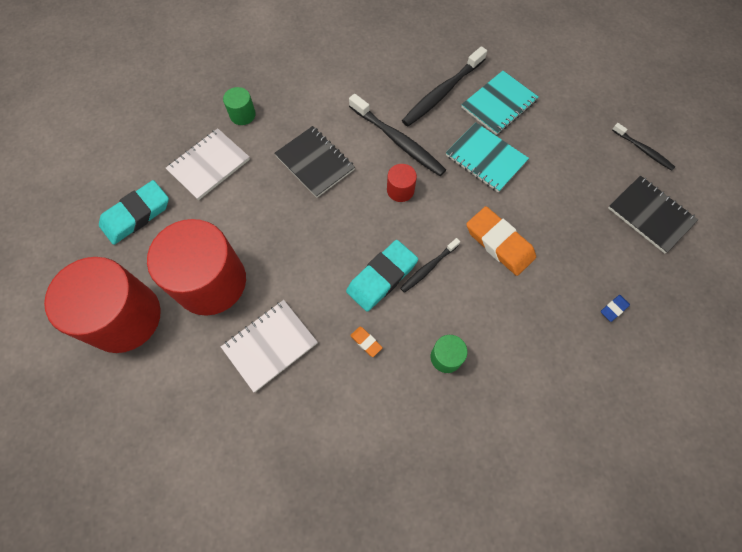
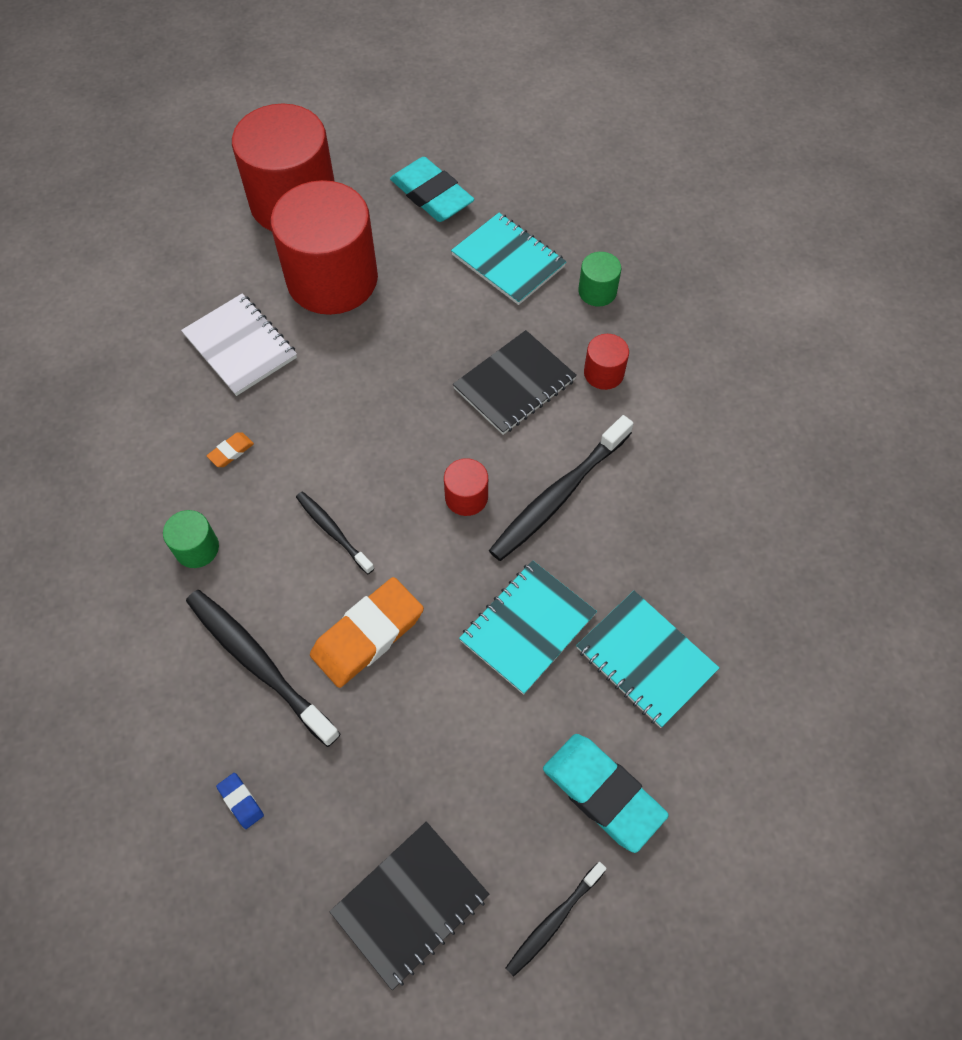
camera: 90 degrees right, 5 degrees down
white notebook [166,128,250,200] -> turquoise notebook [451,213,567,305]
turquoise eraser [346,240,418,312] -> turquoise eraser moved to [543,734,669,853]
black toothbrush [402,46,487,126] -> black toothbrush moved to [186,590,340,747]
none -> red cylinder [584,334,629,390]

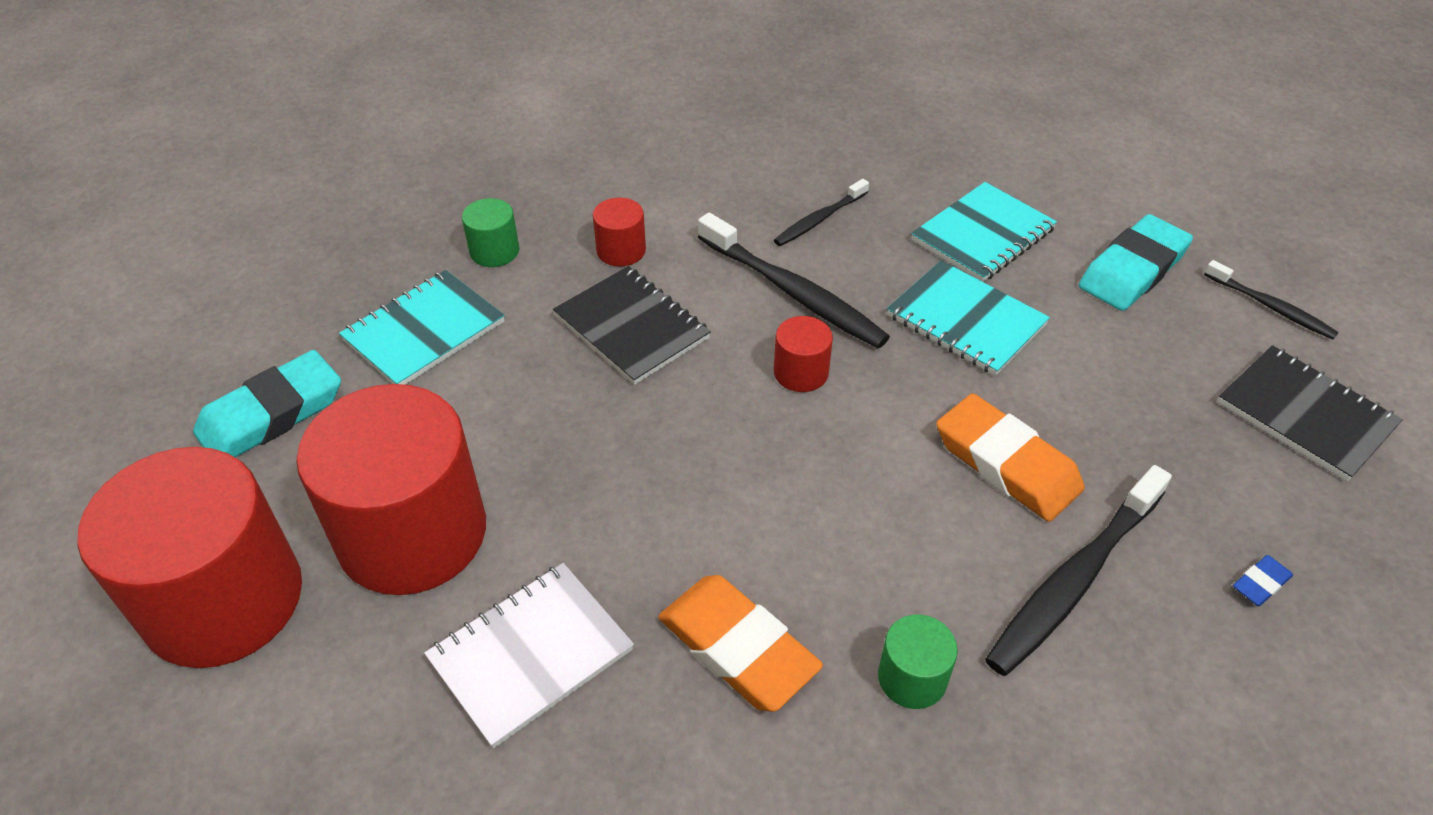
camera: 90 degrees left, 15 degrees down
orange eraser [207,432,254,467] -> orange eraser [658,575,823,712], size x2.33
black toothbrush [296,492,375,574] -> black toothbrush moved to [774,179,869,246]

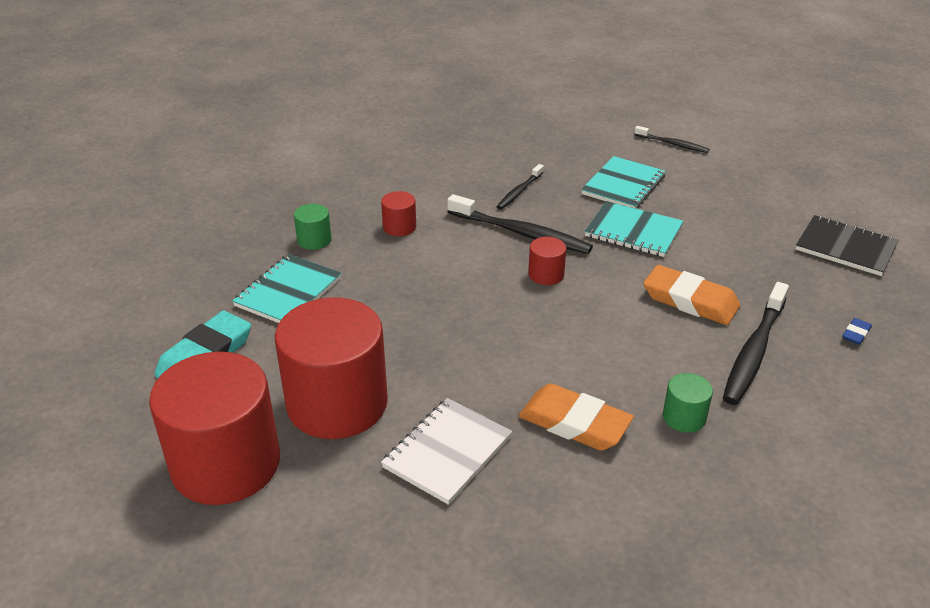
camera: 15 degrees left, 10 degrees down
black notebook [553,266,711,385] -> none
turquoise eraser [1079,214,1193,311] -> none
black toothbrush [1204,260,1339,340] -> black toothbrush moved to [634,126,709,153]

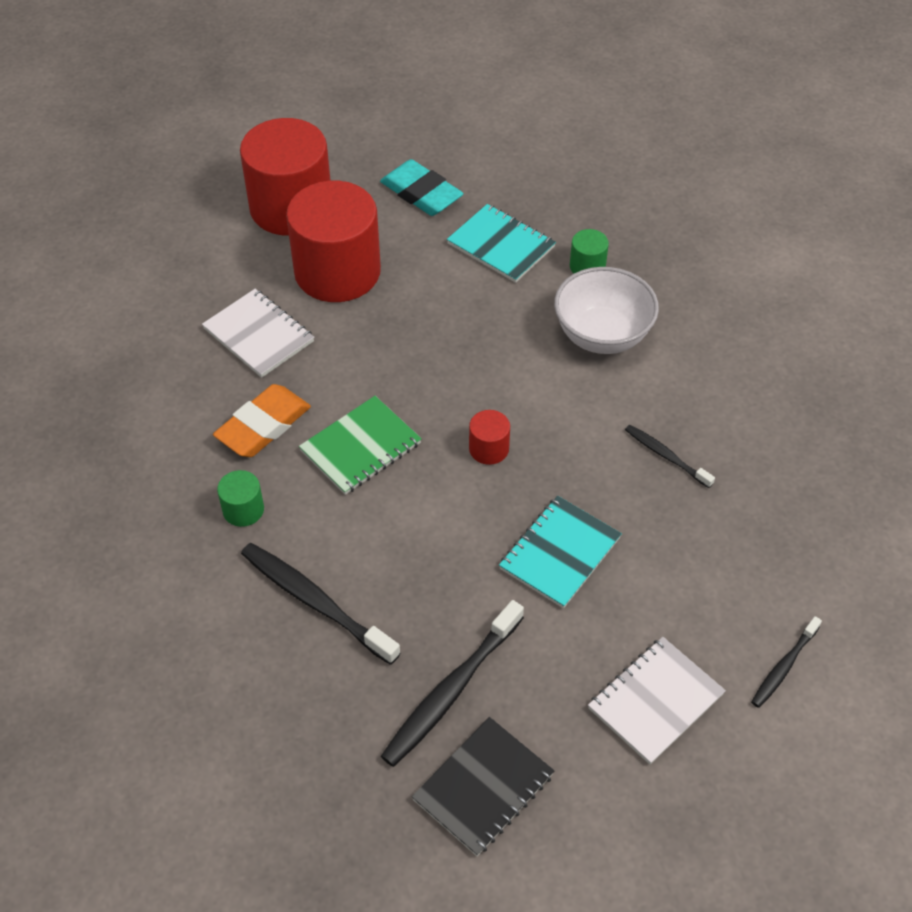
camera: 100 degrees right, 15 degrees up
red cylinder [381,191,416,236] -> white bowl [554,267,659,354]
black toothbrush [447,194,593,254] -> black toothbrush moved to [381,600,524,767]
turquoise notebook [581,156,666,208] -> none
orange eraser [643,265,740,325] -> none
blue eraser [842,318,872,345] -> none
none -> green notebook [299,396,422,495]
none -> white notebook [588,637,726,764]

